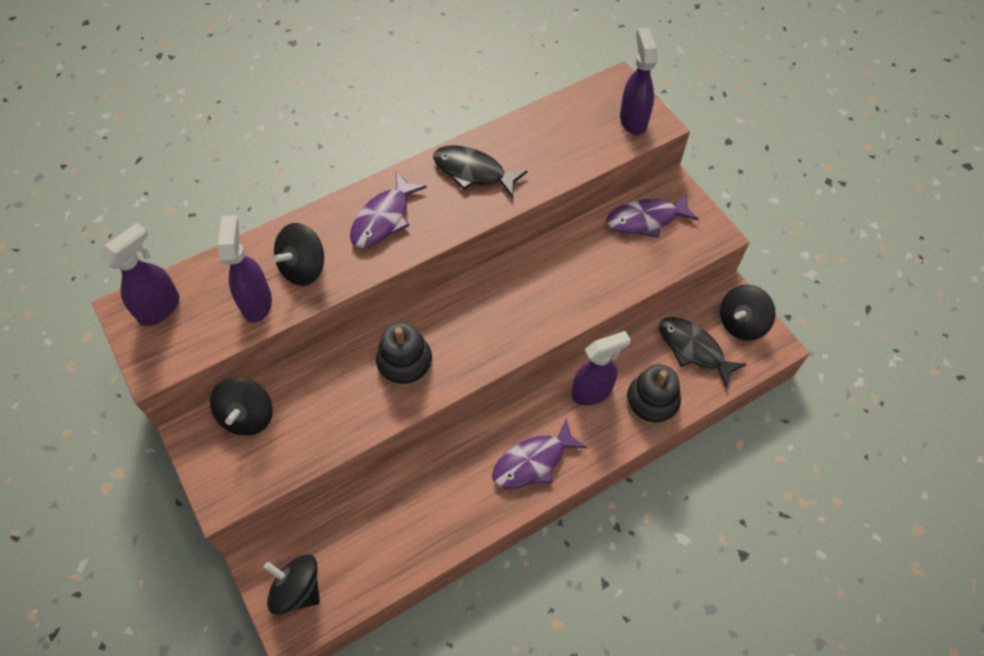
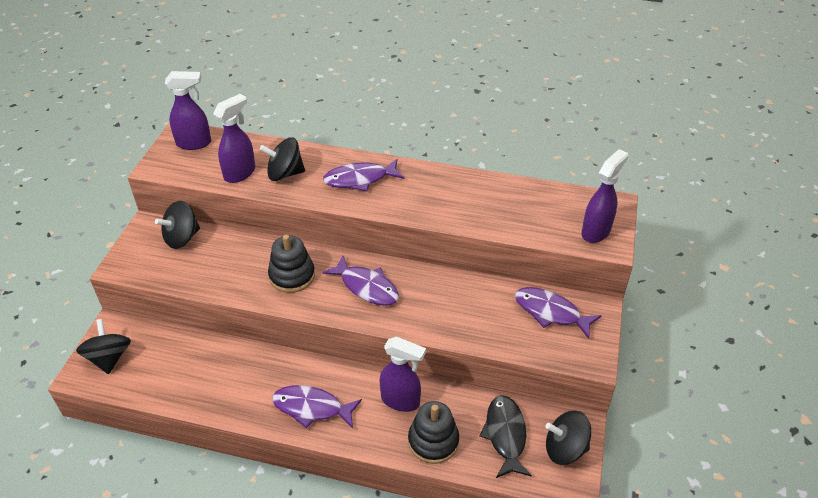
camera: 45 degrees right, 15 degrees down
black fish [433,145,527,198] -> none
none -> purple fish [322,256,399,306]

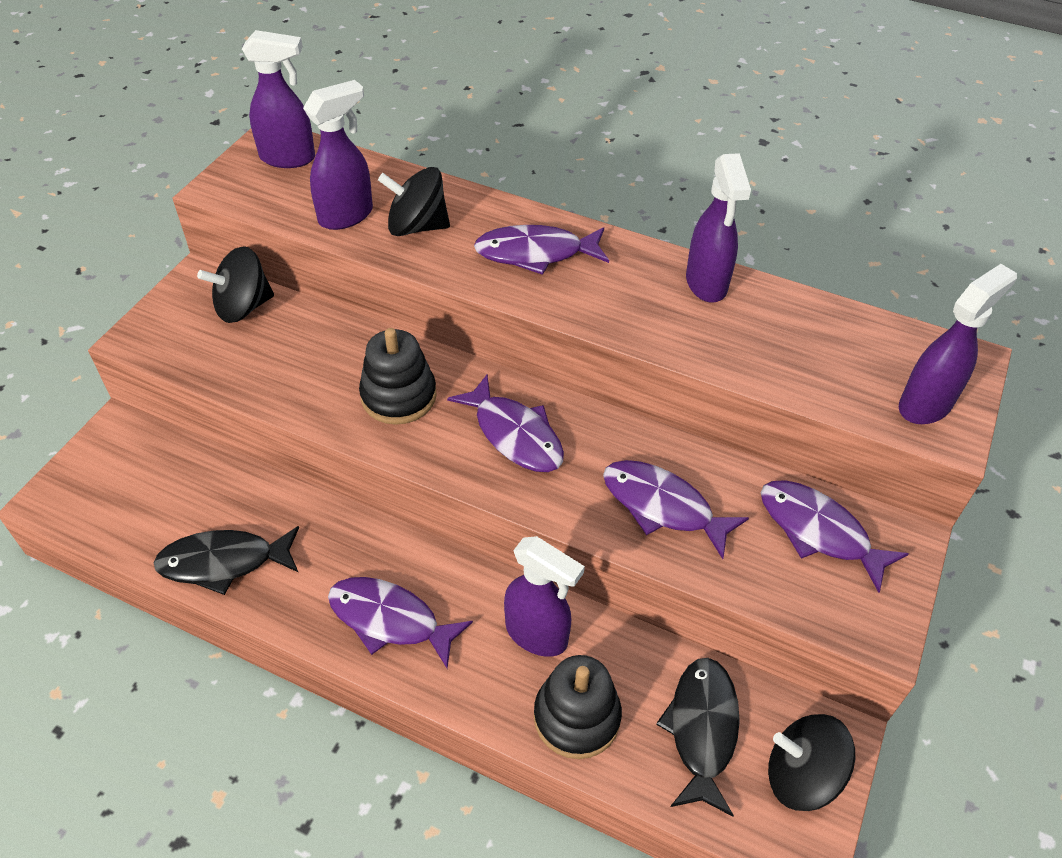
camera: 10 degrees right, 5 degrees up
black spinning top [76,319,131,374] -> none
none -> black fish [154,526,299,595]
none -> purple fish [603,460,749,559]
none -> purple spray bottle [686,153,751,303]

